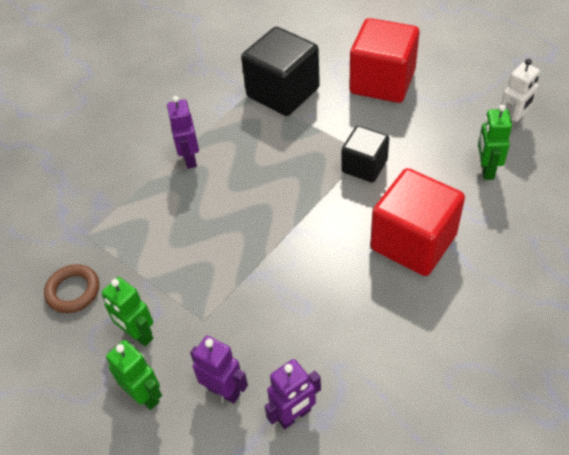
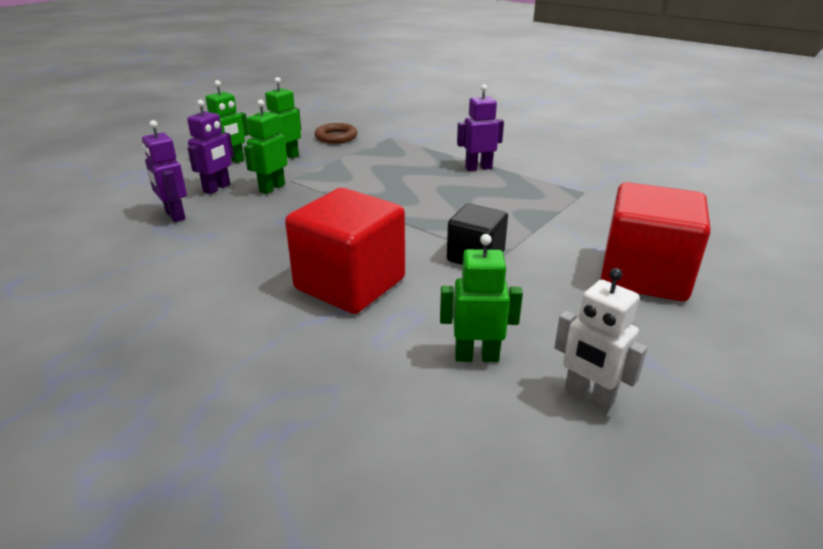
camera: 85 degrees right, 20 degrees down
black cube [241,27,320,116] -> none
none -> green robot [244,100,288,194]

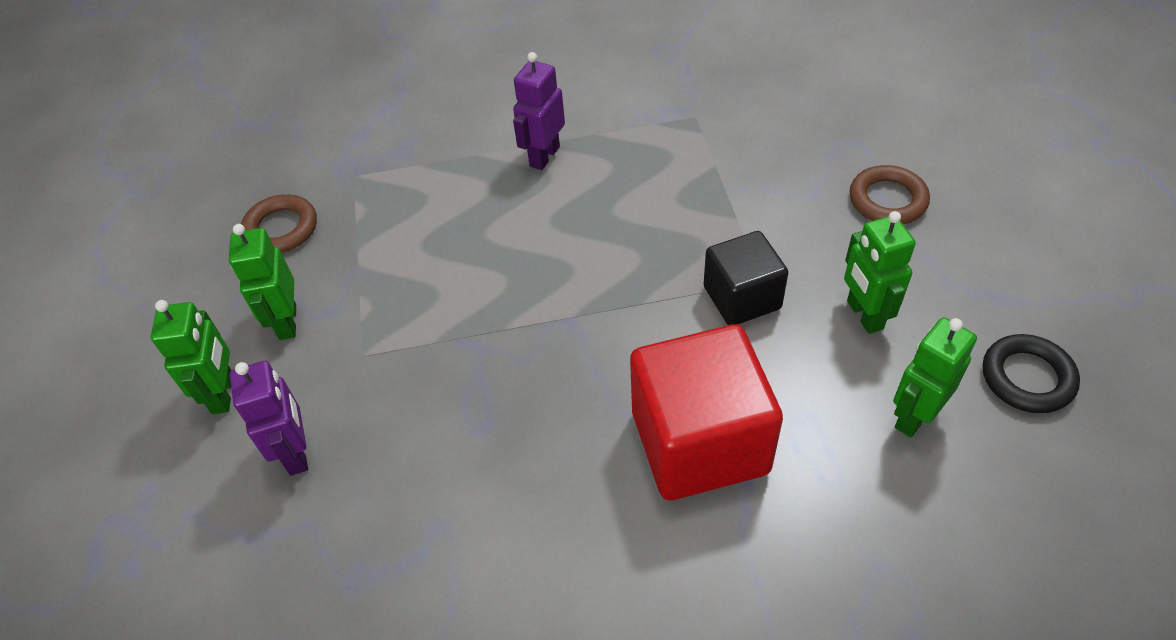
camera: 45 degrees left, 20 degrees up
purple robot [142,120,187,222] -> none
green robot [244,100,288,194] -> green robot moved to [844,211,916,334]
white robot [554,268,647,412] -> black ring [983,334,1080,413]
red cube [601,182,711,301] -> brown ring [850,165,930,224]

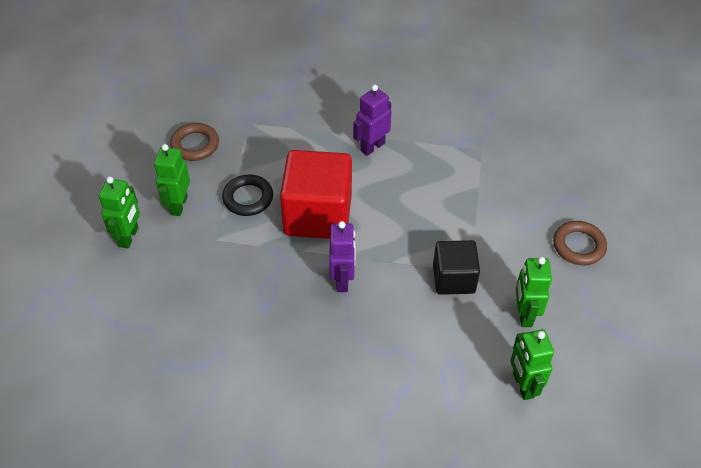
camera: 15 degrees right, 0 degrees up
purple robot [230,361,308,476] -> purple robot moved to [329,221,355,292]
red cube [630,324,783,500] -> red cube moved to [280,150,352,239]
green robot [893,317,977,438] -> green robot turned 75 degrees counterclockwise [510,329,554,400]
black ring [983,334,1080,413] -> black ring moved to [222,174,273,216]

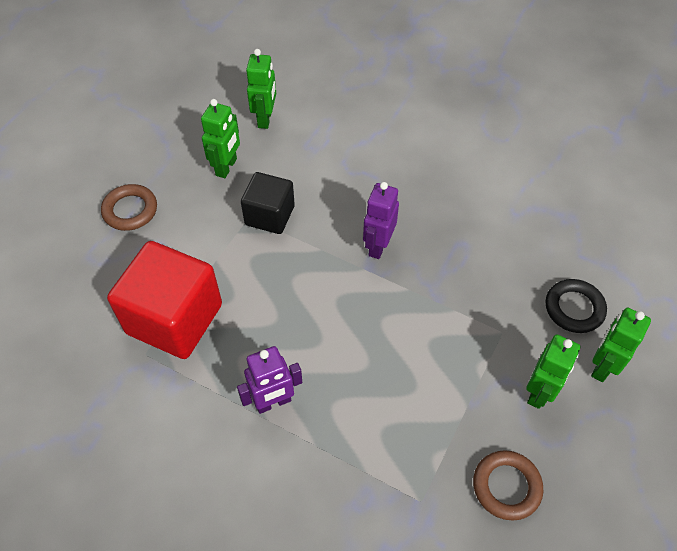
camera: 160 degrees left, 5 degrees up
black ring [222,174,273,216] -> black ring moved to [546,279,607,333]
red cube [280,150,352,239] -> red cube moved to [107,241,222,359]

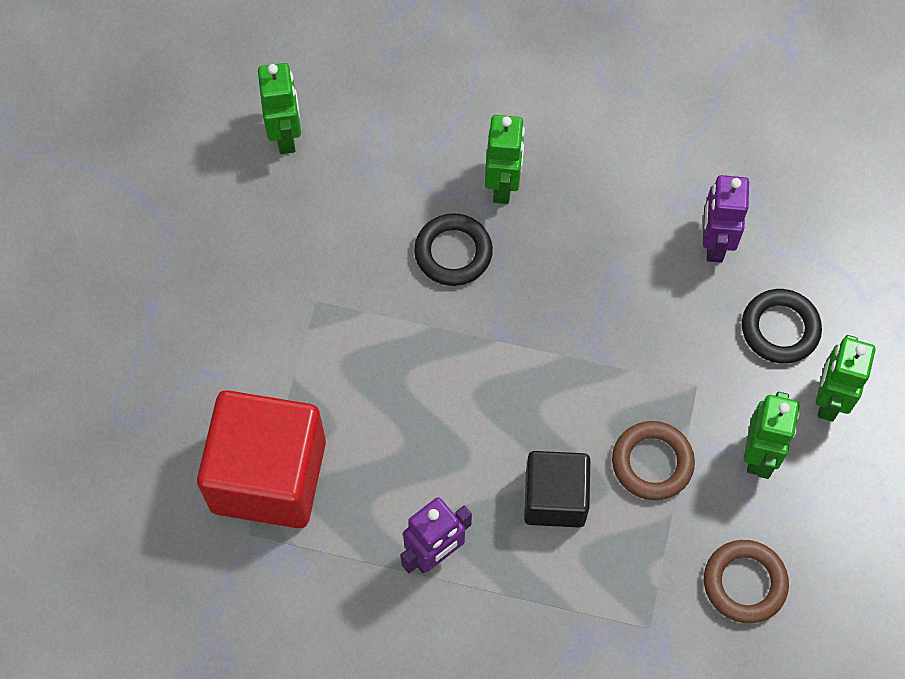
camera: 15 degrees left, 10 degrees up
brown ring [101,184,157,231] -> brown ring moved to [612,421,695,500]
green robot [201,99,240,178] -> green robot moved to [485,115,525,204]
black cube [241,172,295,234] -> black cube moved to [524,451,590,527]
purple robot [363,182,399,259] -> purple robot moved to [703,175,749,263]
none -> black ring [414,213,493,286]

